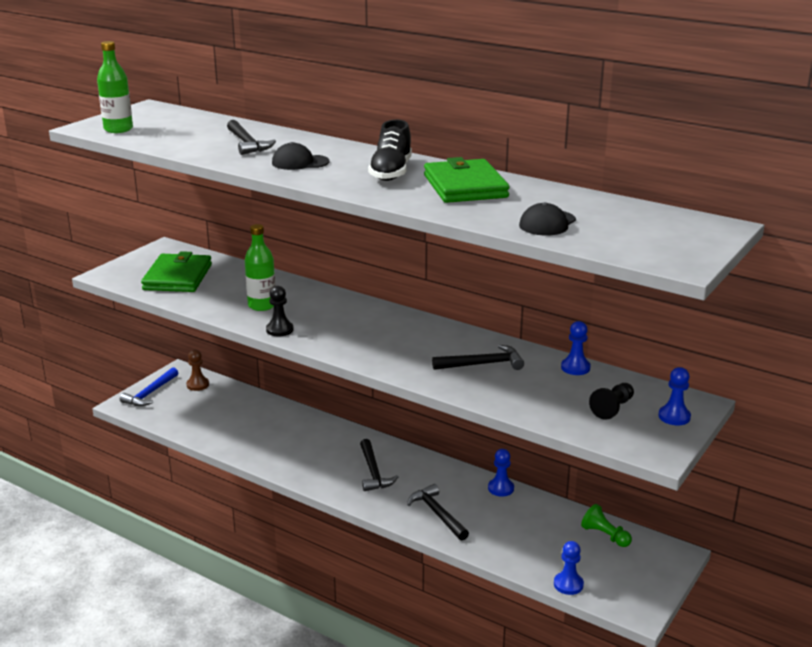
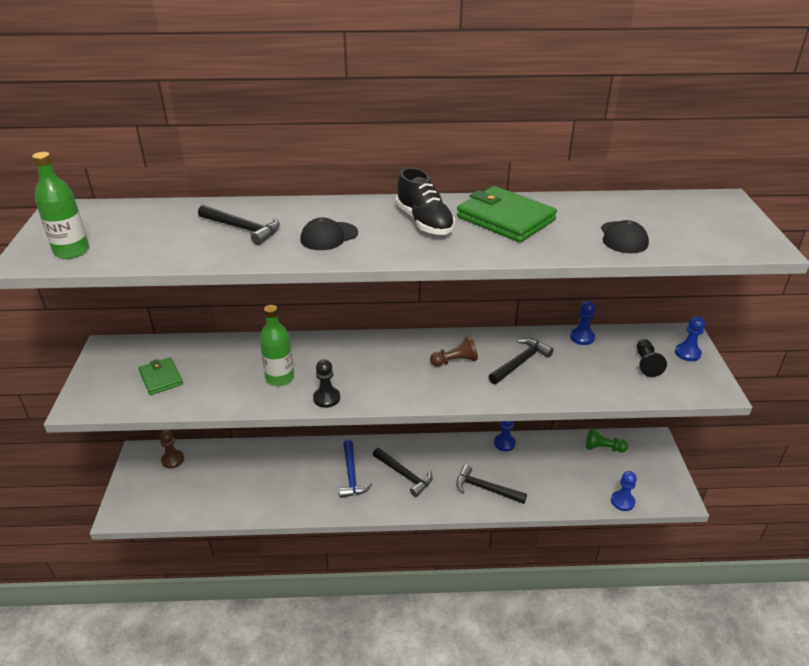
camera: 35 degrees left, 10 degrees up
blue hammer [120,367,178,406] -> blue hammer moved to [339,440,372,498]
green wallet [141,251,212,292] -> green wallet [139,357,183,395], size x0.59
none -> brown pawn [430,336,478,367]

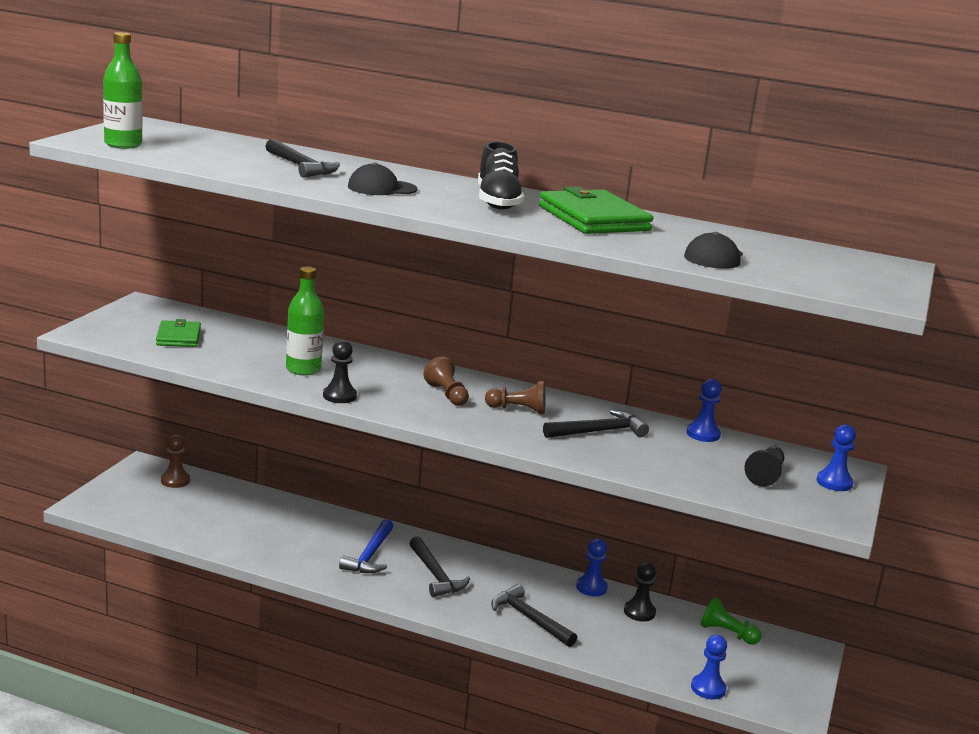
camera: 20 degrees right, 15 degrees down
none -> brown pawn [423,356,469,406]
none -> black pawn [624,562,656,621]

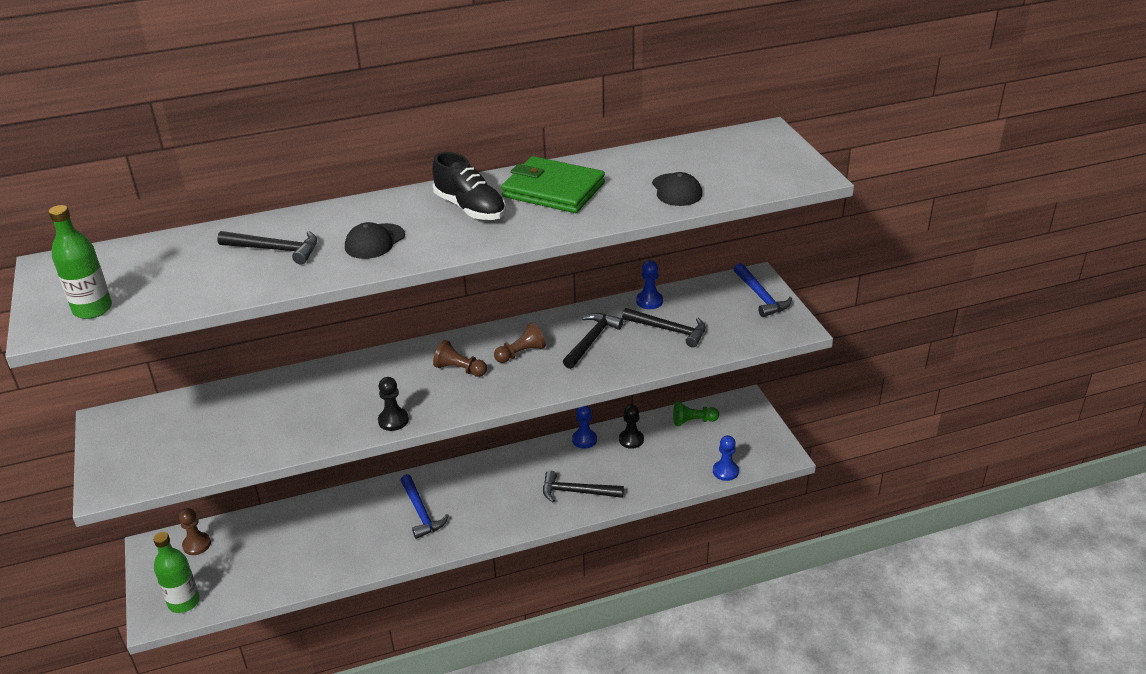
camera: 35 degrees left, 15 degrees up
green wallet [156,319,201,347] -> none
green bottle [286,267,324,375] -> green bottle moved to [153,532,200,613]
black hammer [409,536,470,597] -> black hammer moved to [622,308,706,348]
black pawn [745,446,785,487] -> none
blue pawn [816,424,856,491] -> blue hammer [734,263,792,317]

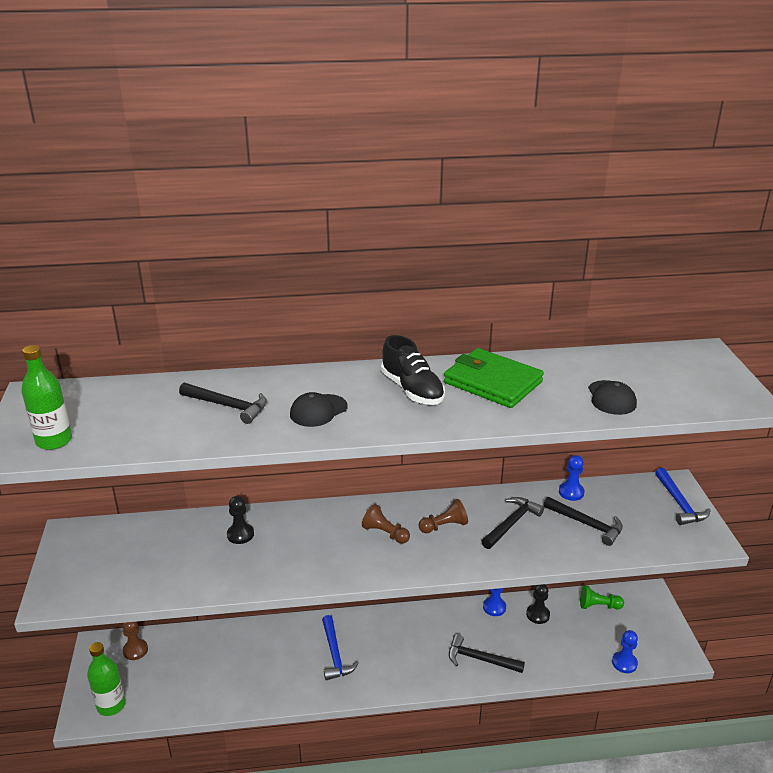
camera: 10 degrees right, 5 degrees down
black pawn [378,377,409,431] -> black pawn moved to [227,496,254,544]

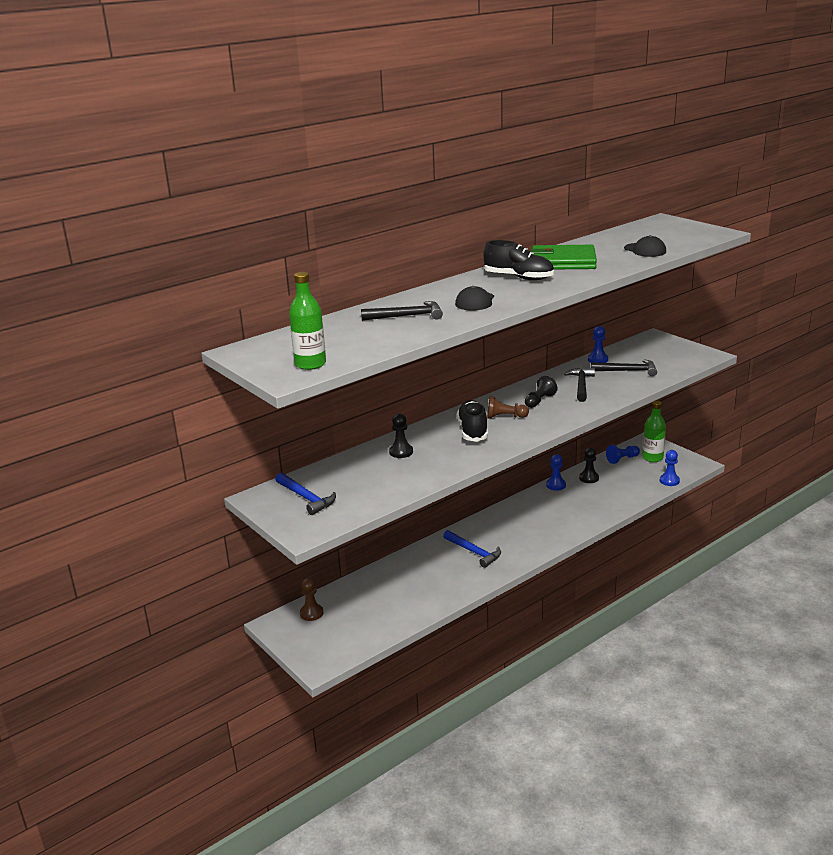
camera: 30 degrees left, 5 degrees down
green bottle [87,642,126,716] -> green bottle moved to [642,401,666,462]
brown pawn [418,499,468,533] -> black pawn [525,376,558,408]
black hammer [449,634,525,673] -> none
green pawn [580,585,624,609] -> blue pawn [606,445,640,464]
blue hammer [655,468,711,525] -> blue hammer moved to [275,473,336,515]
none -> black shoe [457,400,488,442]

